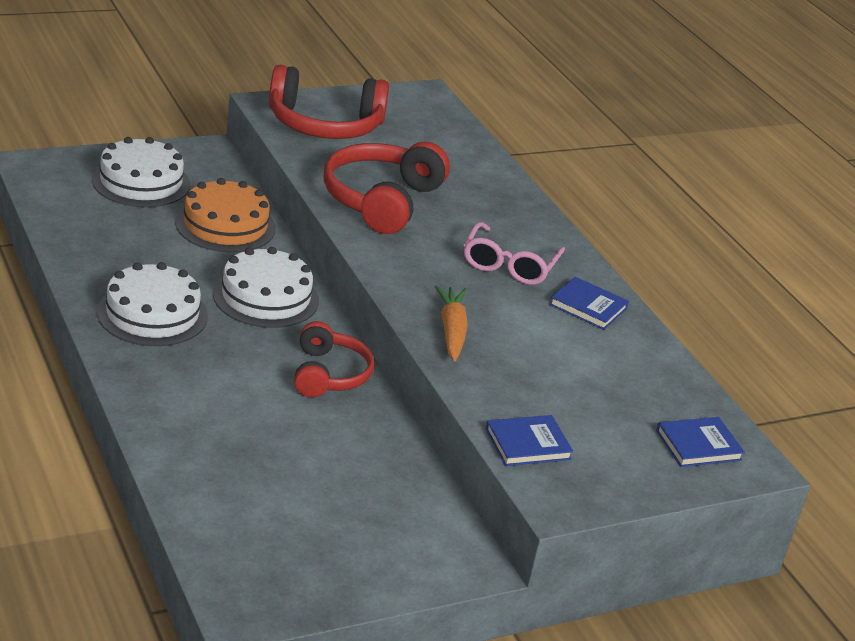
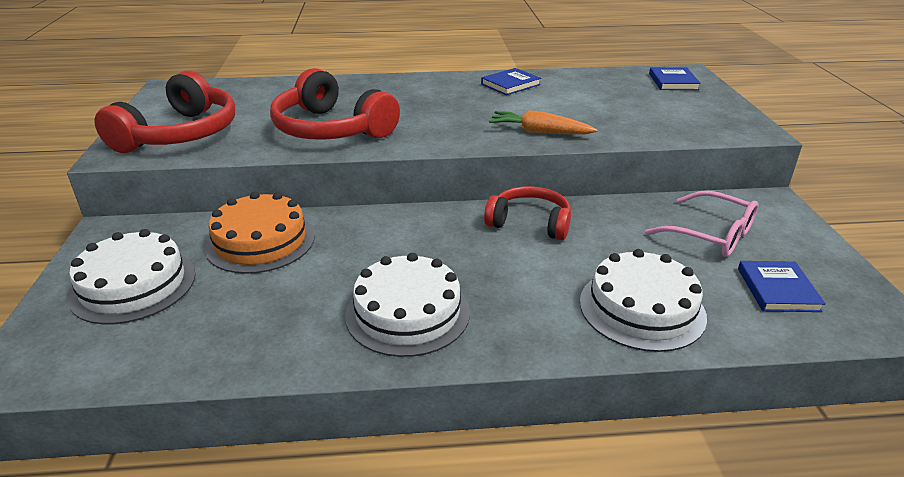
camera: 65 degrees left, 0 degrees up
white cake [213,247,319,328] -> white cake moved to [580,249,707,352]
pink glasses [464,222,565,285] -> pink glasses moved to [645,191,758,257]
blue book [486,415,573,466] -> blue book moved to [738,261,826,312]

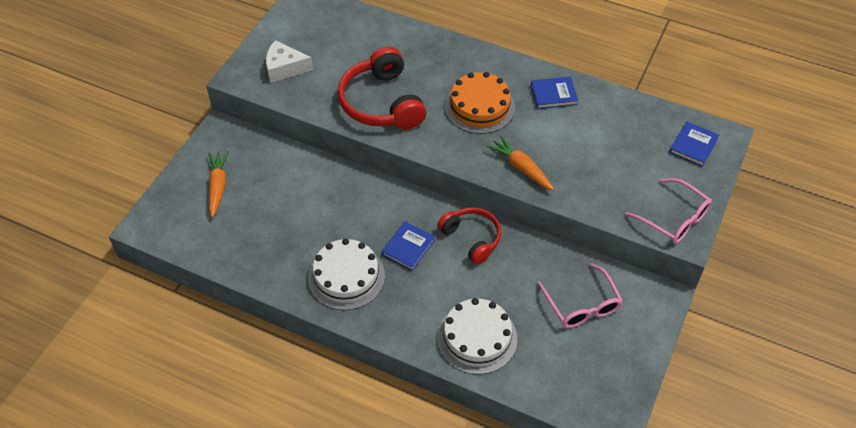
camera: 30 degrees right, 20 degrees up
white cake [68,229,196,324] -> orange carrot [209,152,229,217]
red headphones [95,71,235,153] -> white cheese [266,40,313,83]
orange cake [205,192,315,274] -> orange cake moved to [445,72,515,134]
blue book [738,261,826,312] -> blue book moved to [381,221,435,271]
none -> pink glasses [625,178,712,244]

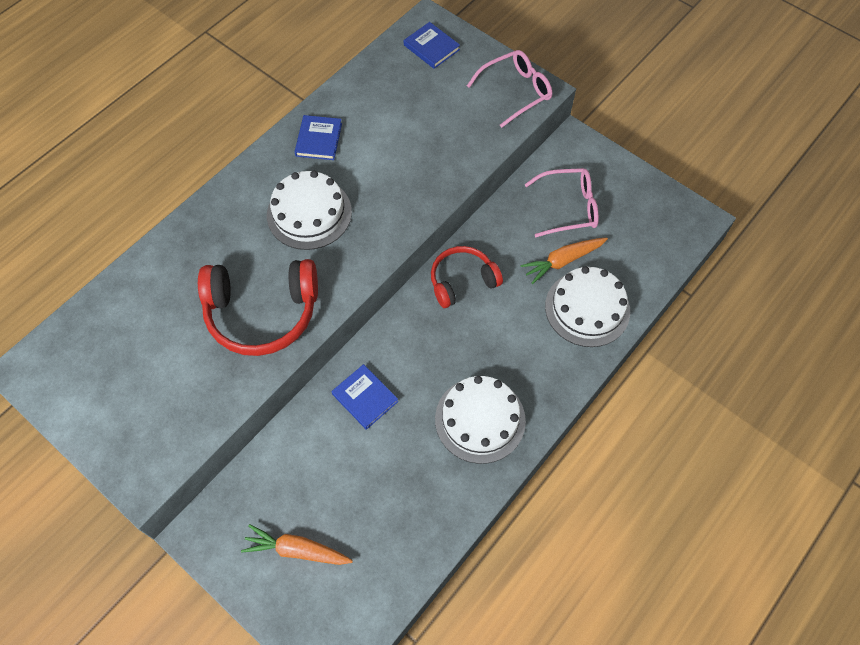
camera: 75 degrees left, 10 degrees up
white cheese [266,40,313,83] -> none
blue book [381,221,435,271] -> blue book moved to [331,364,398,430]
orange cake [445,72,515,134] -> white cake [267,171,352,250]
orange carrot [486,135,554,191] -> orange carrot moved to [520,238,608,284]

